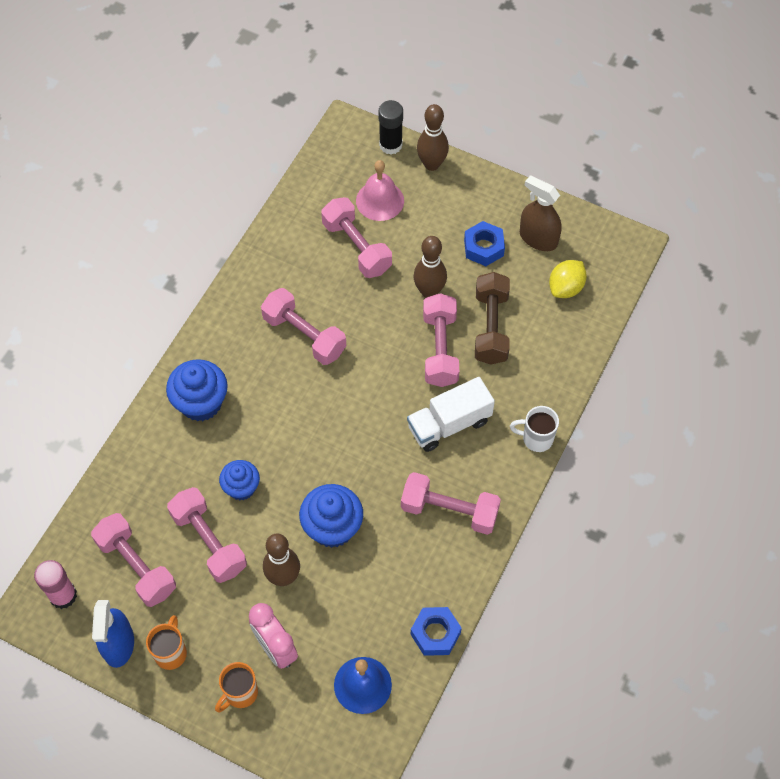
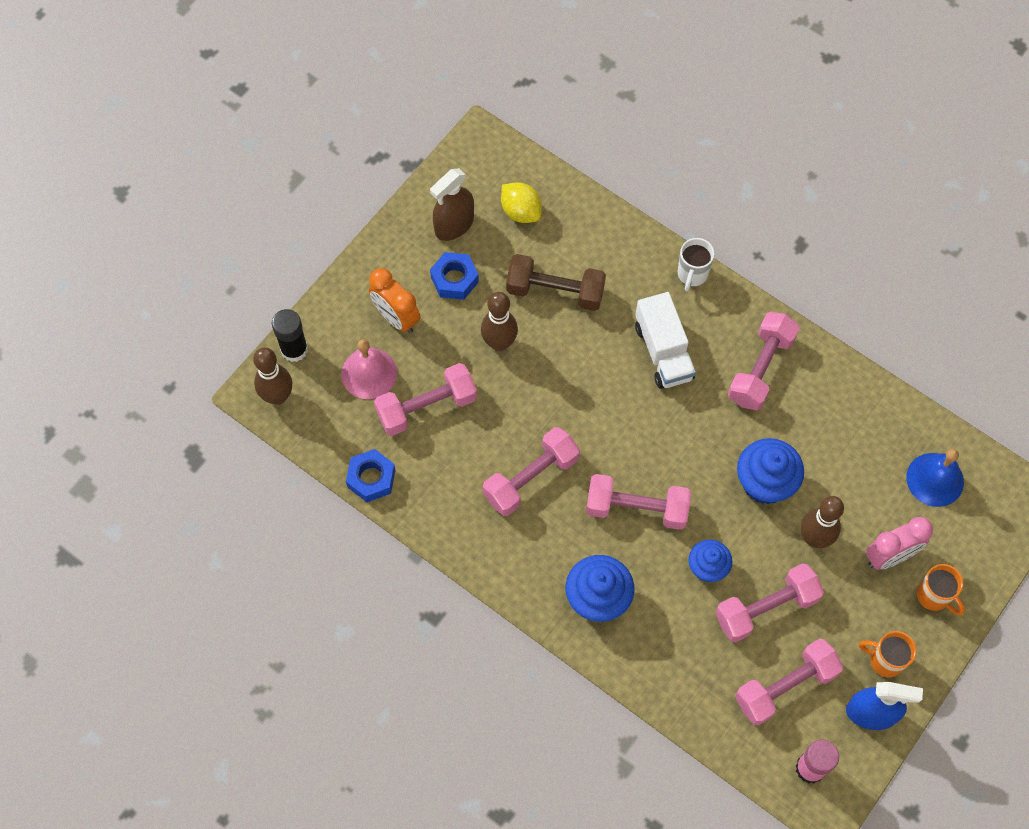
camera: 80 degrees left, 5 degrees up
blue nut [411,607,462,656] -> blue nut moved to [346,449,395,502]
brown bowling pin [417,104,449,171] -> brown bowling pin moved to [253,347,292,405]
pink dumbbell [423,293,459,387] -> pink dumbbell moved to [586,474,691,530]
none -> orange clock [369,268,420,333]

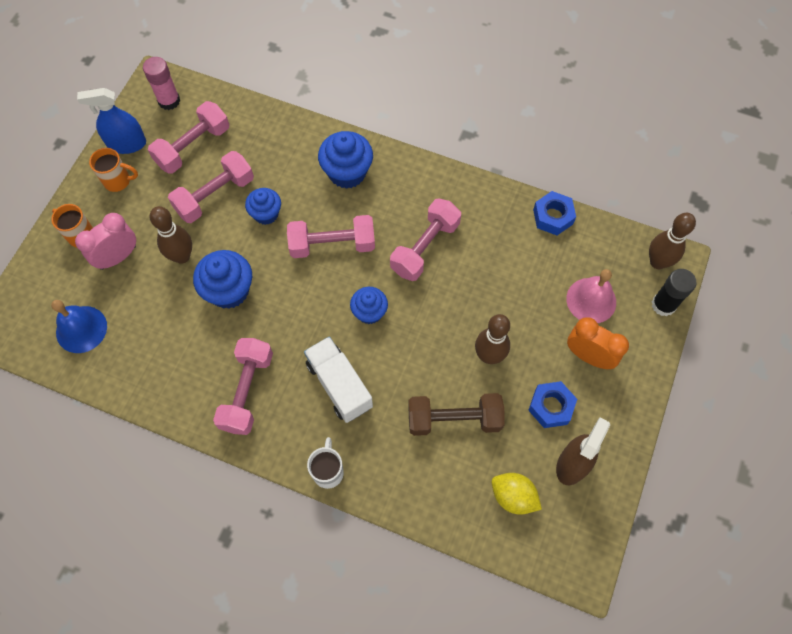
camera: 165 degrees right, 0 degrees up
pink dumbbell [374,363,477,436] -> none
none -> blue cupcake [350,287,388,324]

